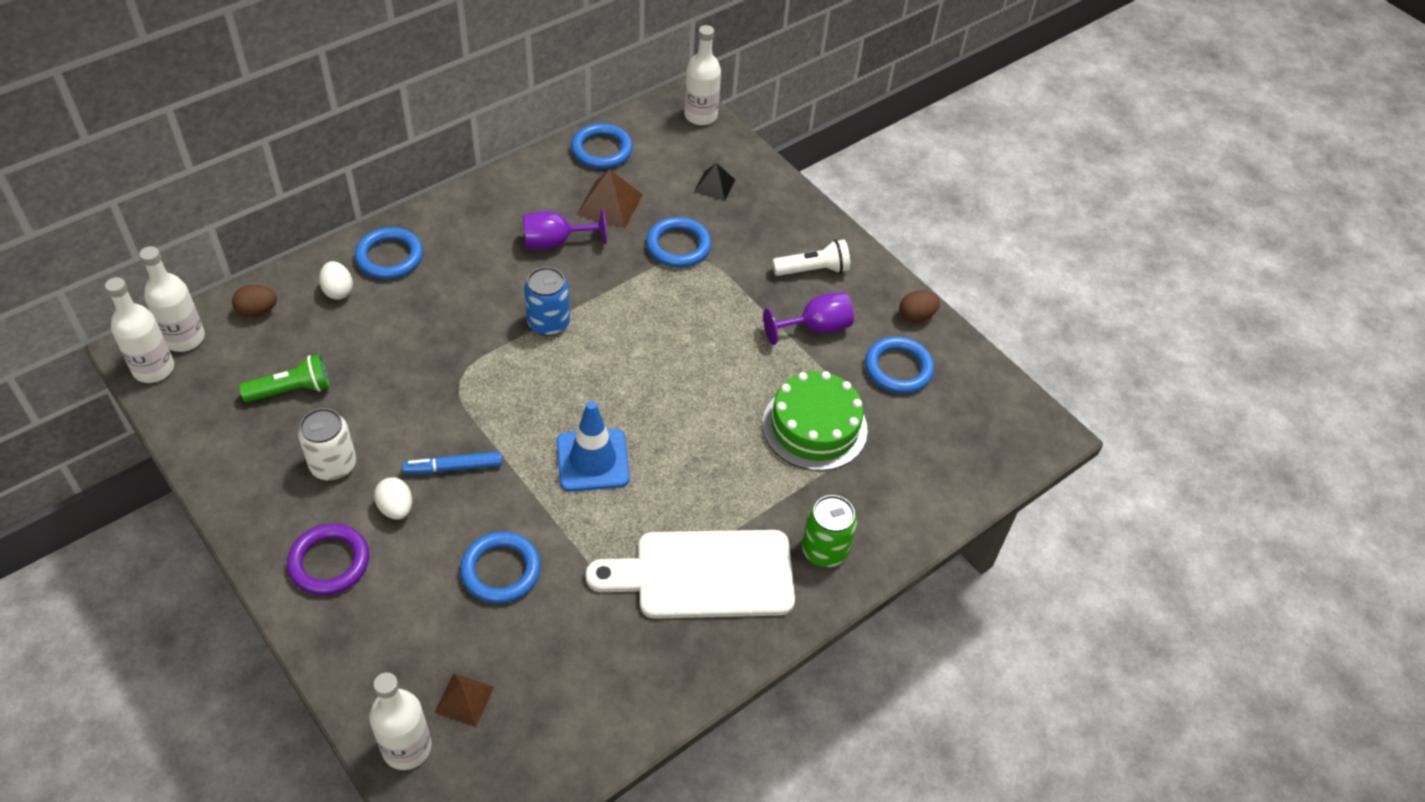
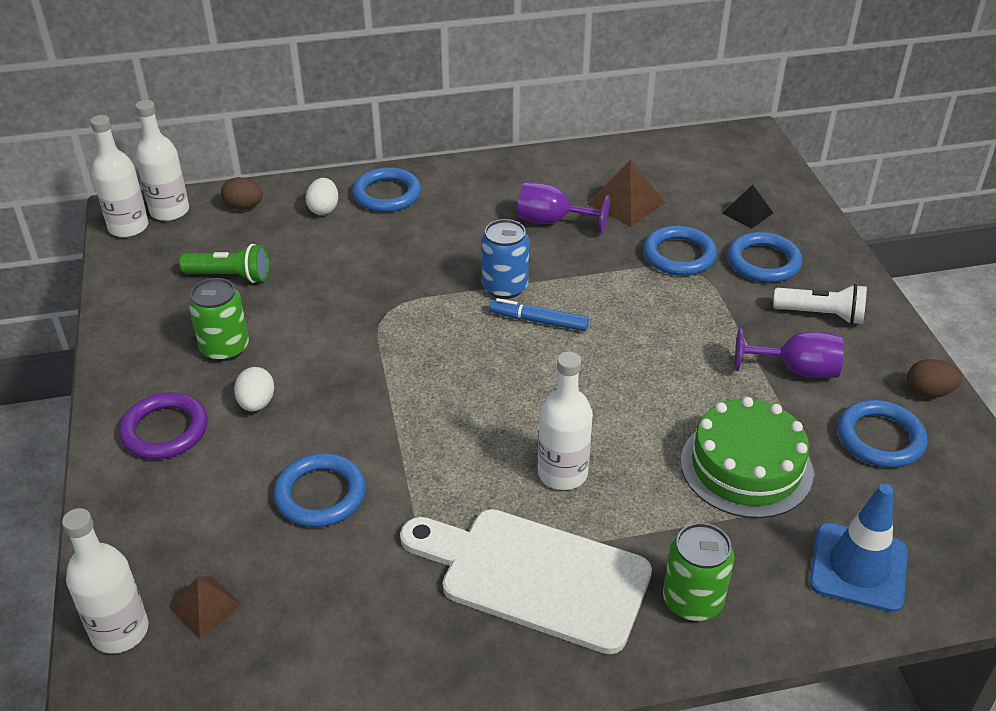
camera: 30 degrees right, 10 degrees down
white can [298,408,356,481] -> green can [189,278,249,362]
blue marker [402,452,502,474] -> blue marker moved to [489,298,589,331]
blue traffic cone [557,401,630,492] -> blue traffic cone moved to [809,484,908,613]
blue ring [571,123,633,169] -> blue ring moved to [728,232,803,283]
white bottle [684,25,721,125] -> white bottle moved to [538,352,593,490]

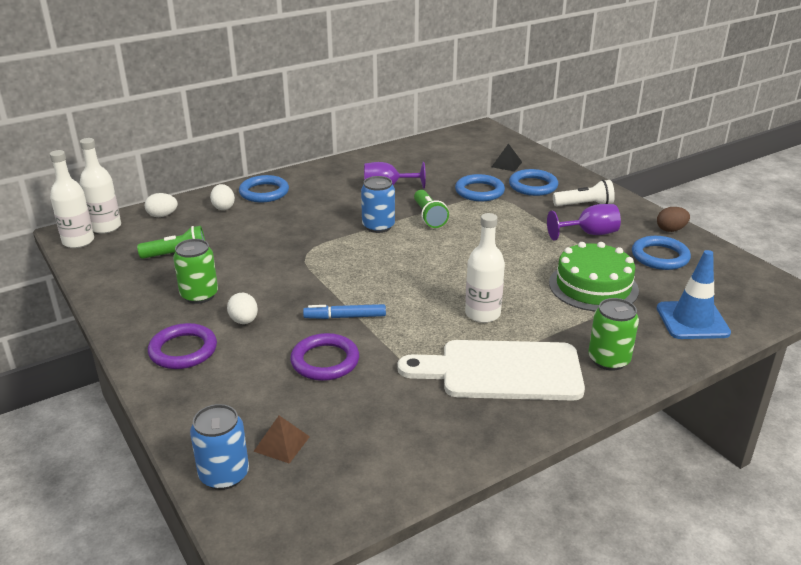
camera: 20 degrees left, 10 degrees down
white bottle [62,508,148,654] -> blue can [190,404,249,490]
brown egg [221,177,263,210] -> white egg [144,193,178,217]
blue ring [273,453,366,527] -> purple ring [290,333,359,381]
blue marker [489,298,589,331] -> blue marker moved to [303,304,386,319]
brown pyramid [587,159,666,227] -> none
none -> green flashlight [414,190,449,228]

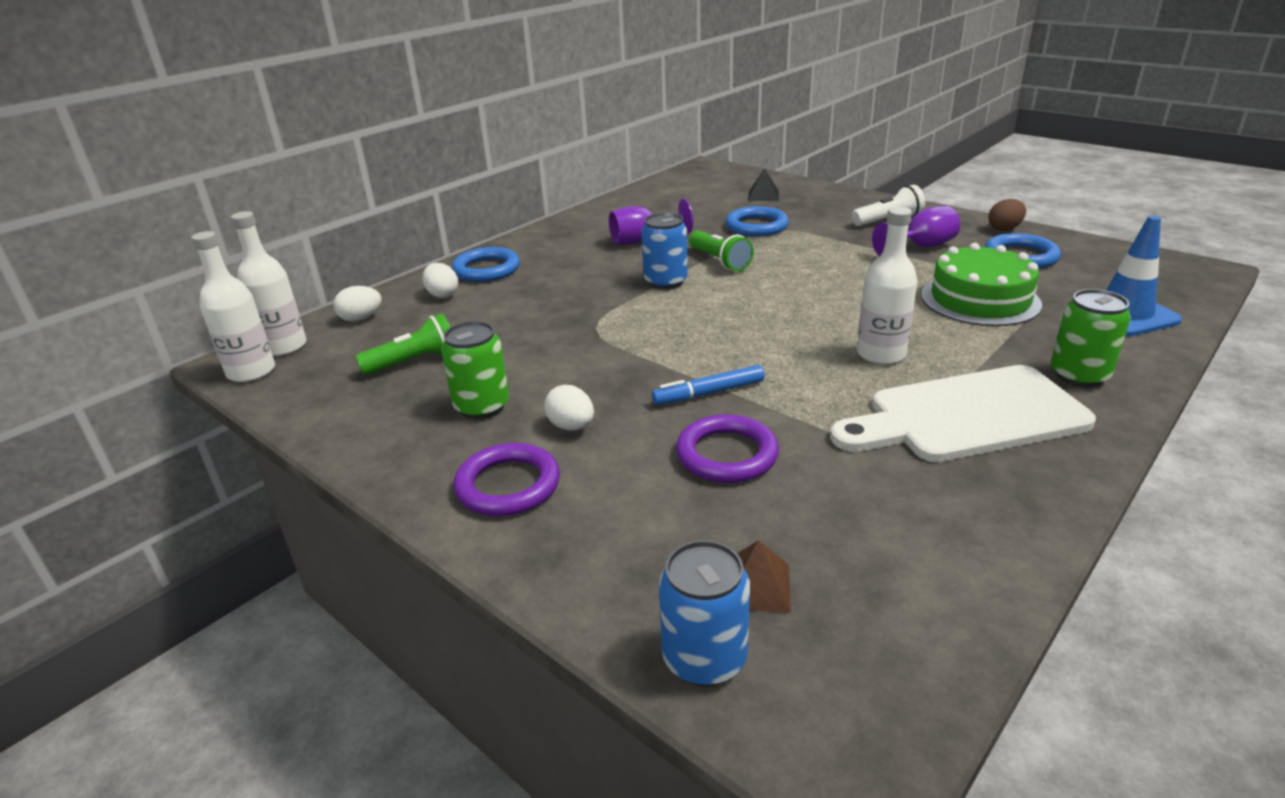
camera: 15 degrees left, 0 degrees up
blue ring [509,169,558,196] -> none

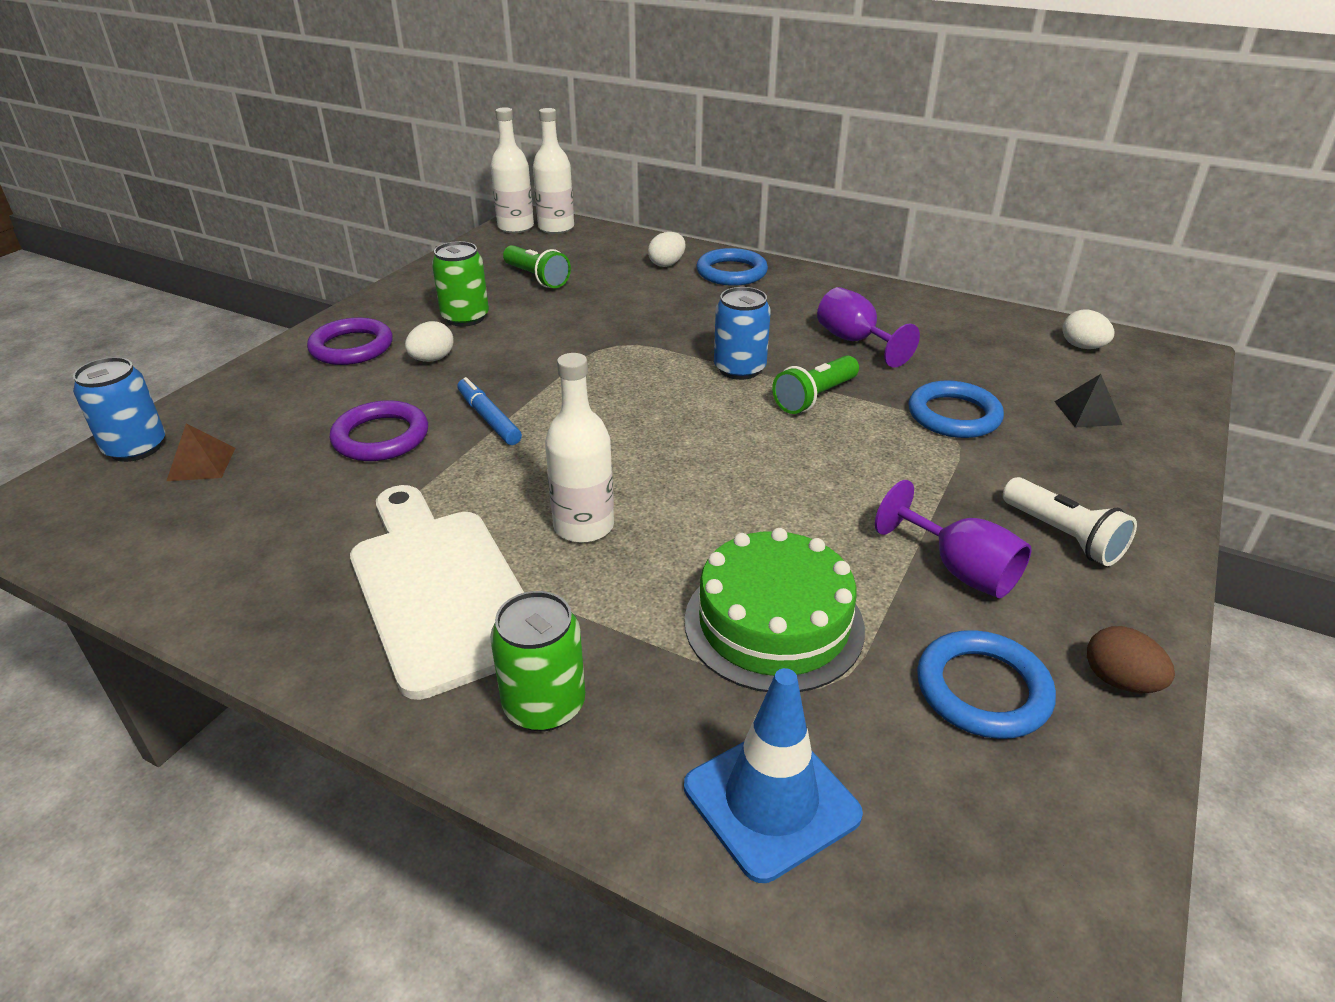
camera: 75 degrees right, 5 degrees up
white egg [333,286,382,322] -> white egg moved to [1062,309,1114,349]

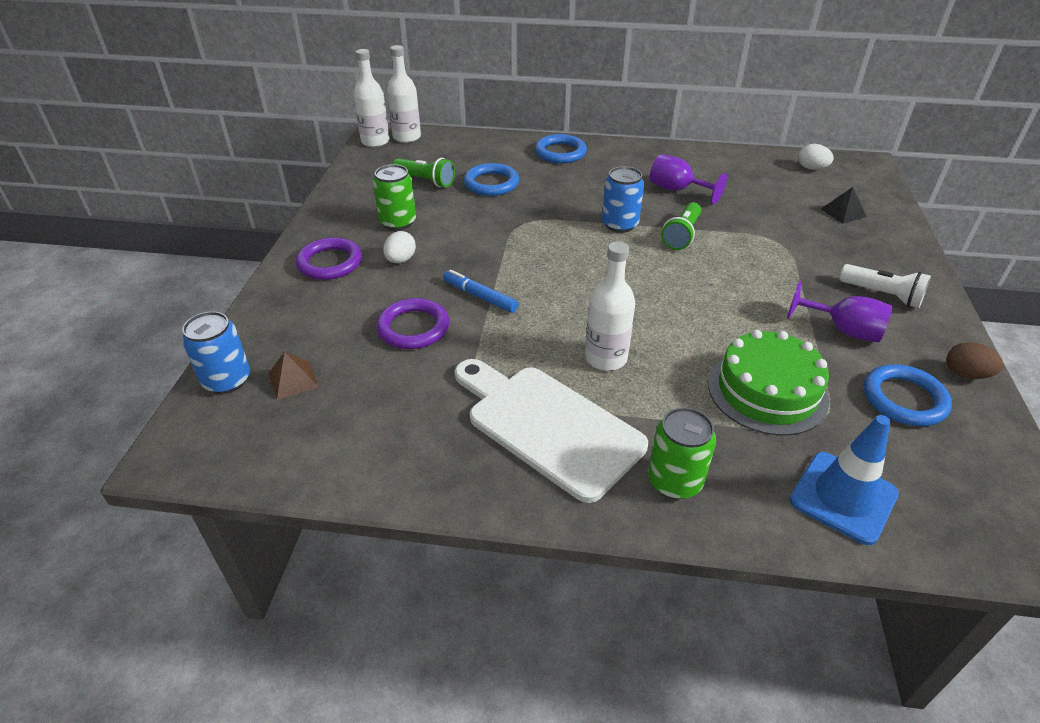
camera: 20 degrees left, 5 degrees up
white egg [648,232,686,267] -> none
blue ring [909,380,1004,438] -> blue ring moved to [464,163,519,196]

